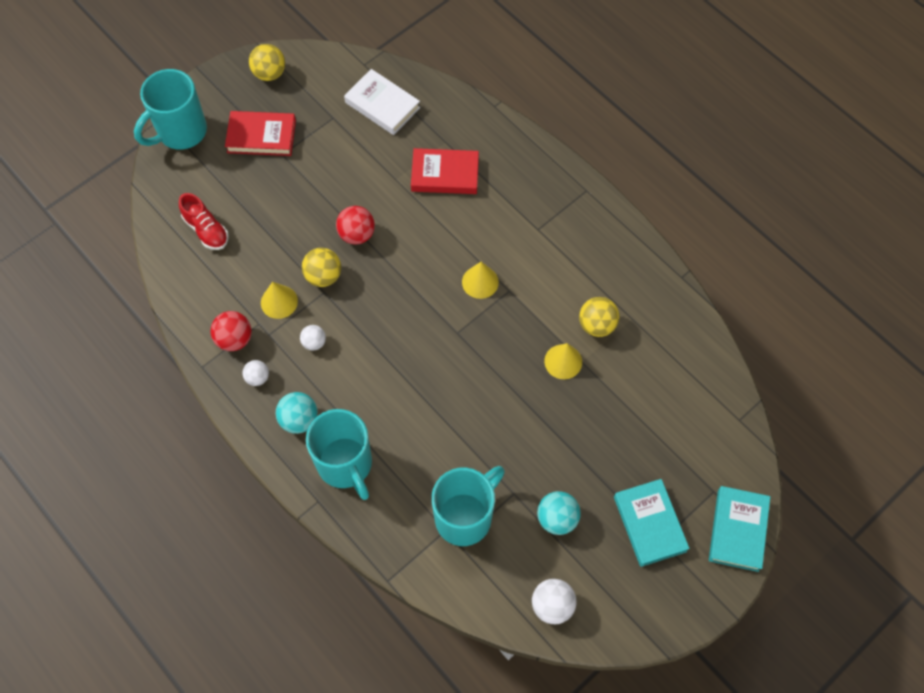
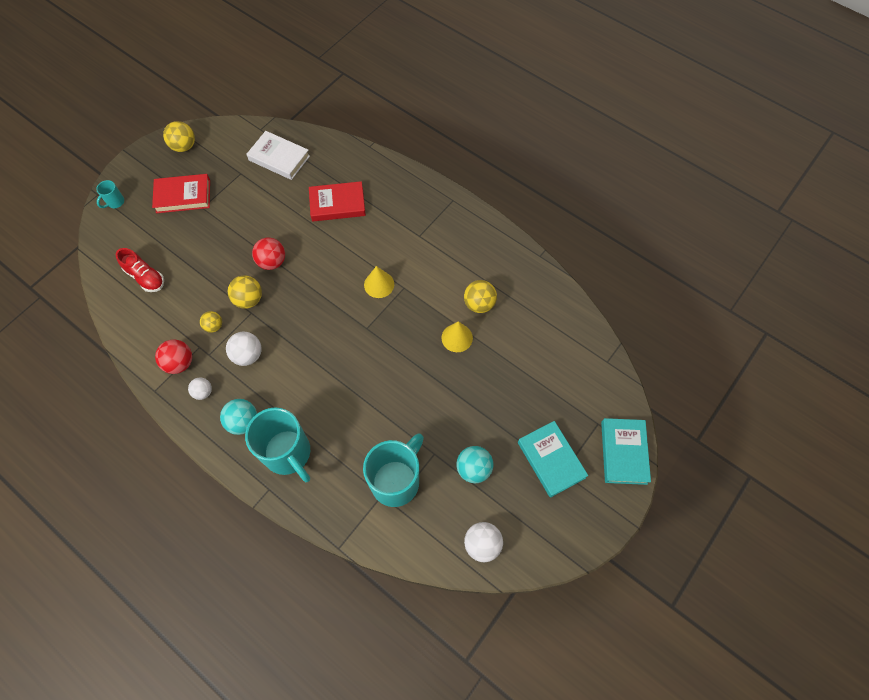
camera: 10 degrees left, 0 degrees up
turquoise mug [134,69,207,150] -> turquoise mug [96,180,124,208], size x0.42
yellow cone [261,282,298,319] -> yellow ball [200,311,222,333]
white ball [300,325,326,351] -> white ball [226,332,261,366], size x1.56

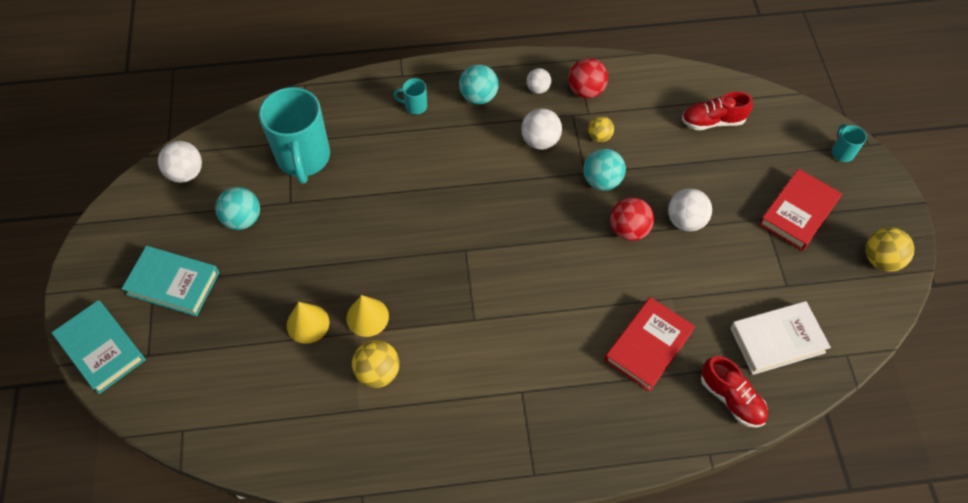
camera: 135 degrees right, 5 degrees down
yellow ball [228,275,262,309] -> turquoise ball [583,149,626,191]
turquoise mug [245,408,310,482] -> turquoise mug [393,78,427,115], size x0.42
yellow cone [364,266,394,298] -> yellow cone moved to [287,302,329,344]
none -> white ball [668,188,712,232]
none -> red shoe [701,356,768,427]

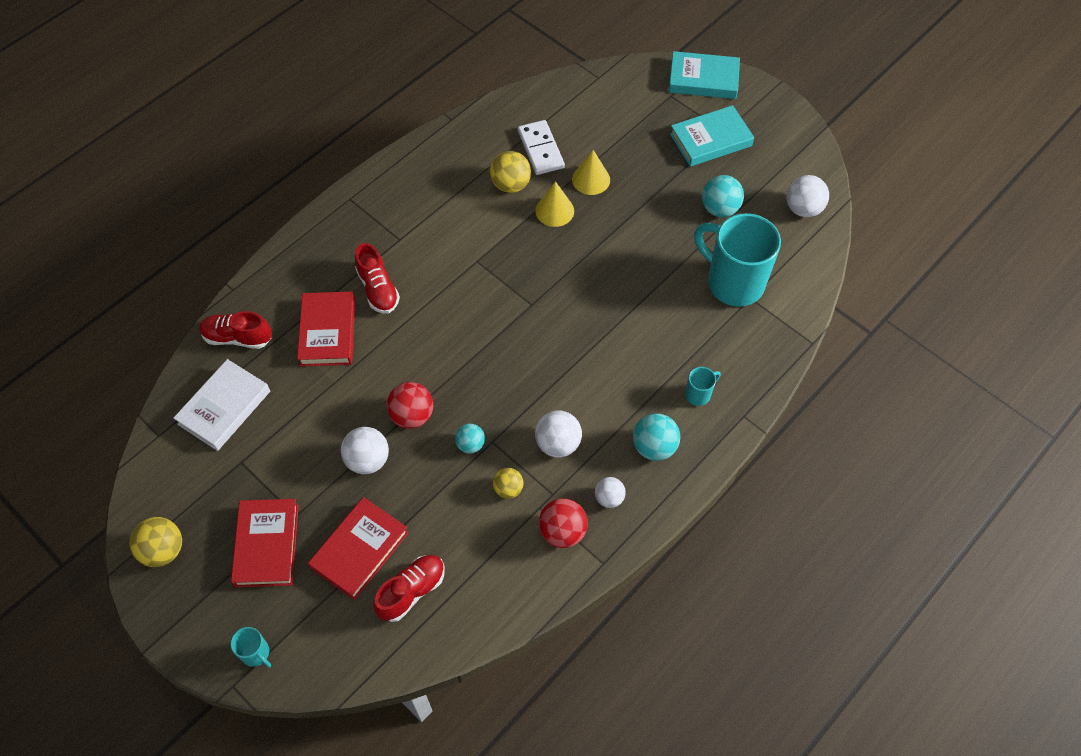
camera: 140 degrees right, 0 degrees up
turquoise ball [583,149,626,191] -> turquoise ball [455,424,485,454], size x0.64
none -> red book [308,497,409,600]
none -> red shoe [355,243,400,314]
none -> white domino [518,120,565,175]

